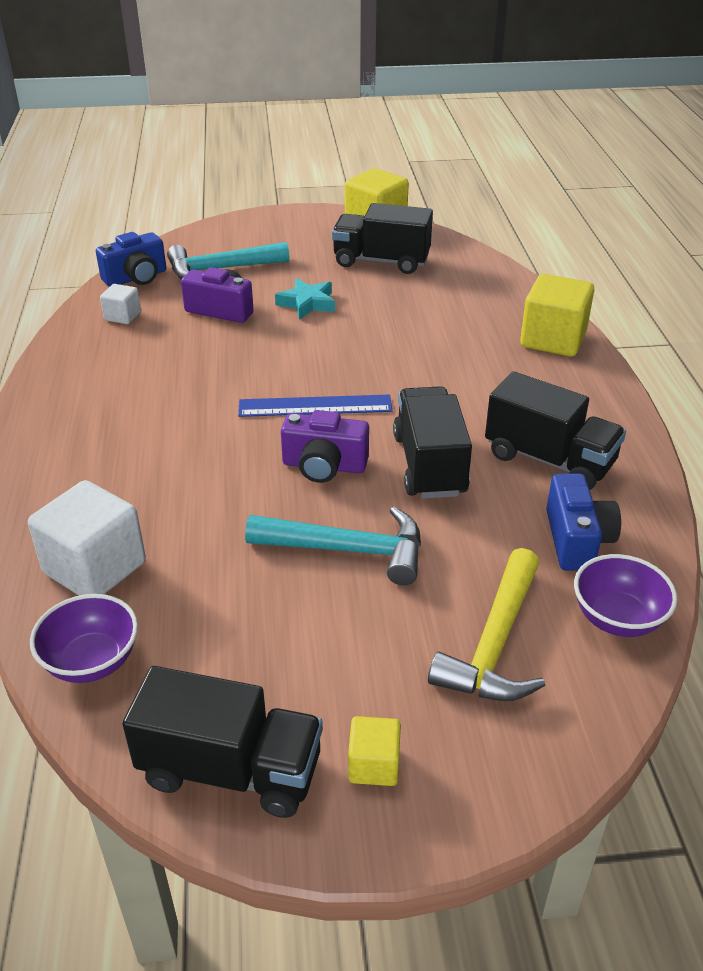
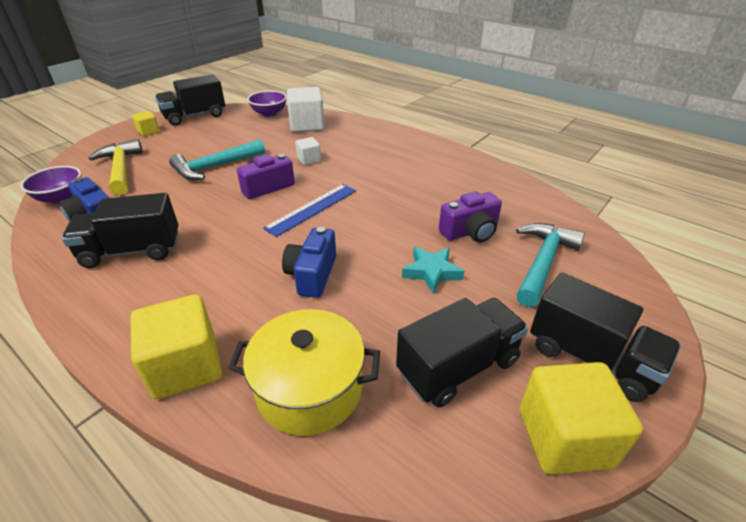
camera: 135 degrees right, 0 degrees up
blue camera [96,232,166,287] -> blue camera moved to [282,227,336,298]
white cube [100,284,141,324] -> white cube moved to [295,137,321,165]
black truck [393,386,472,499] -> black truck moved to [530,273,681,402]
none -> yellow pot [228,309,380,436]

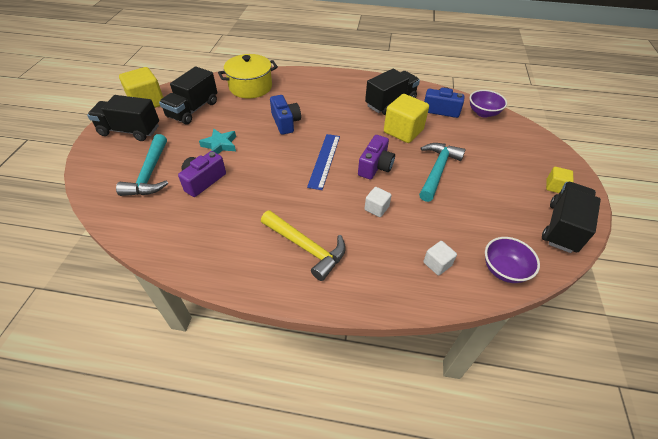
camera: 150 degrees right, 10 degrees up
yellow hammer [89,139,143,195] -> yellow hammer moved to [261,210,346,281]
yellow cube [130,294,222,399] -> yellow cube moved to [384,94,429,143]
white cube [287,87,325,132] -> white cube [423,241,457,276], size x0.52

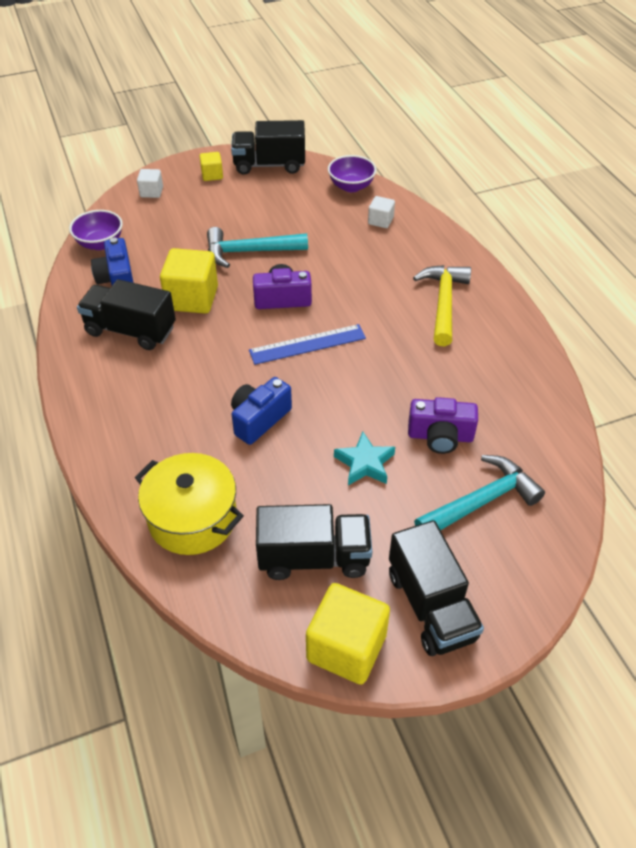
camera: 120 degrees left, 0 degrees up
white cube [364,187,392,217] -> white cube moved to [137,169,163,198]

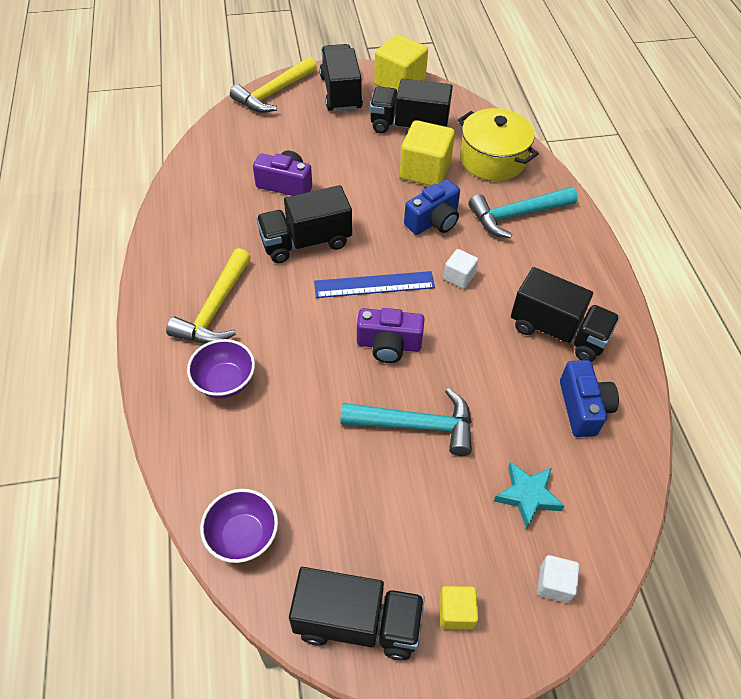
camera: 170 degrees left, 5 degrees up
purple bowl [69,210,123,250] -> purple bowl moved to [187,339,255,398]
yellow cube [160,248,218,314] -> yellow cube moved to [400,120,455,186]
turquoise star [334,432,395,485] -> turquoise star moved to [494,462,564,529]
white cube [368,196,395,228] -> white cube moved to [443,249,478,289]
turquoise hammer [414,455,545,530] -> turquoise hammer moved to [468,187,578,239]
none -> yellow hammer [230,57,317,113]
none -> black truck [256,185,352,263]

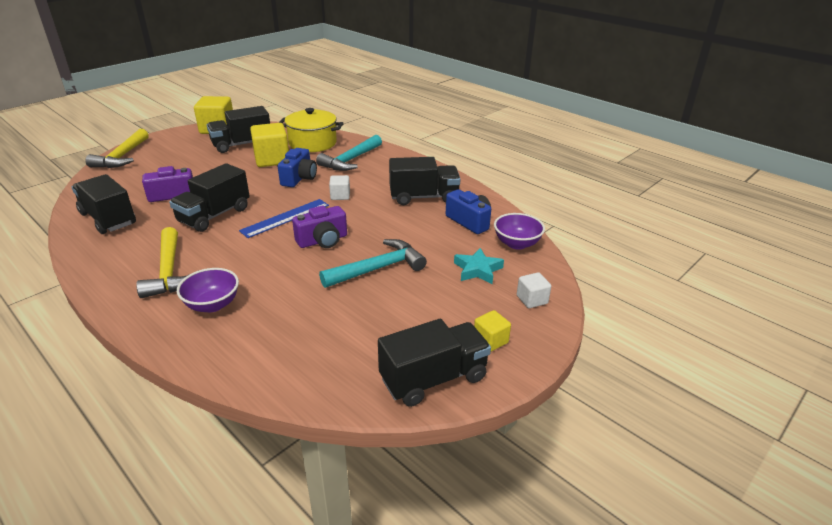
camera: 35 degrees left, 20 degrees down
purple bowl [200,489,278,563] -> purple bowl moved to [494,213,545,250]
black truck [319,44,363,112] -> black truck moved to [72,174,136,234]

